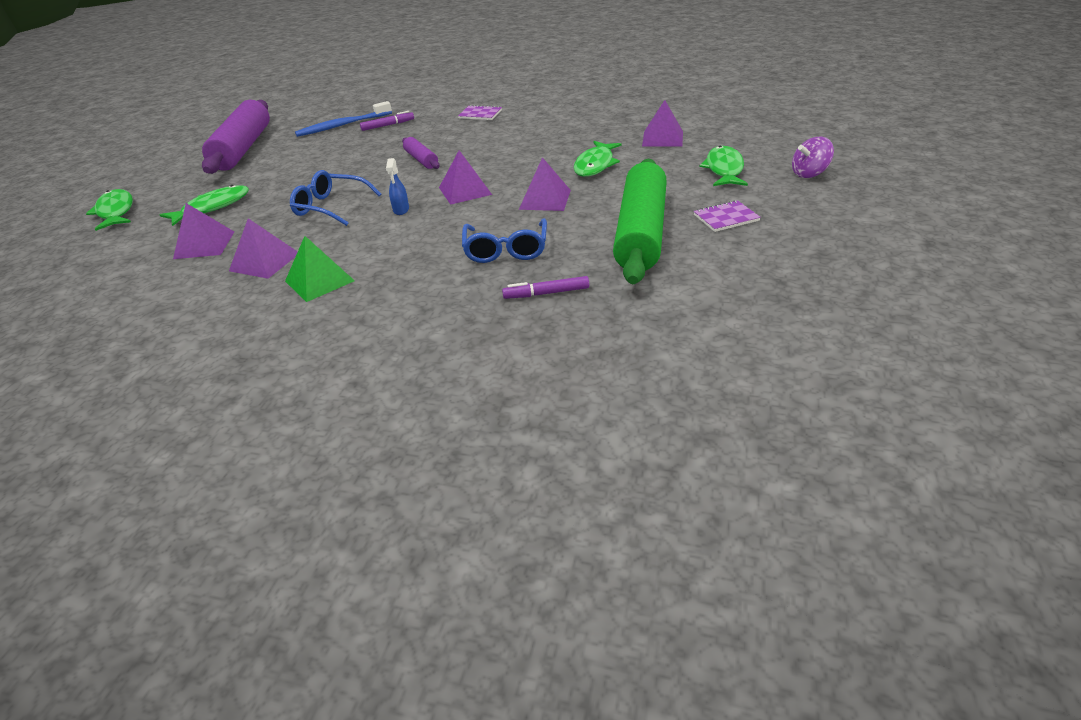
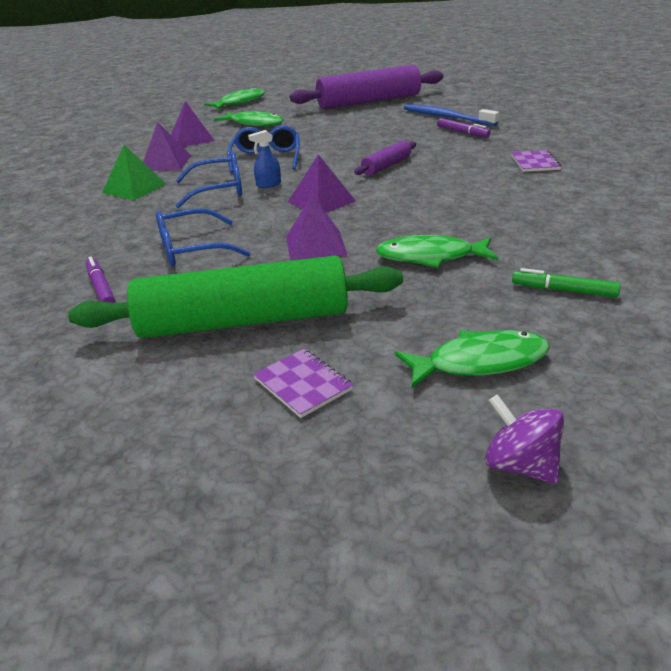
camera: 70 degrees right, 5 degrees down
purple pyramid [642,100,683,147] -> green marker [512,268,621,297]
none -> blue glasses [175,152,242,208]

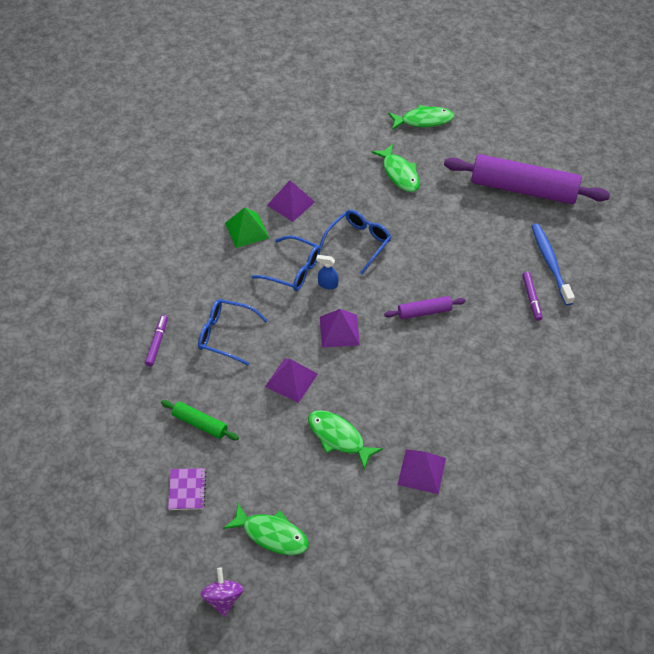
camera: 35 degrees right, 20 degrees up
green rolling pin [68,256,403,338] -> green rolling pin [161,400,239,440], size x0.46
purple pyramid [171,101,215,147] -> purple pyramid moved to [398,449,446,494]
purple notebook [511,150,562,172] -> none
green marker [512,268,621,297] -> none

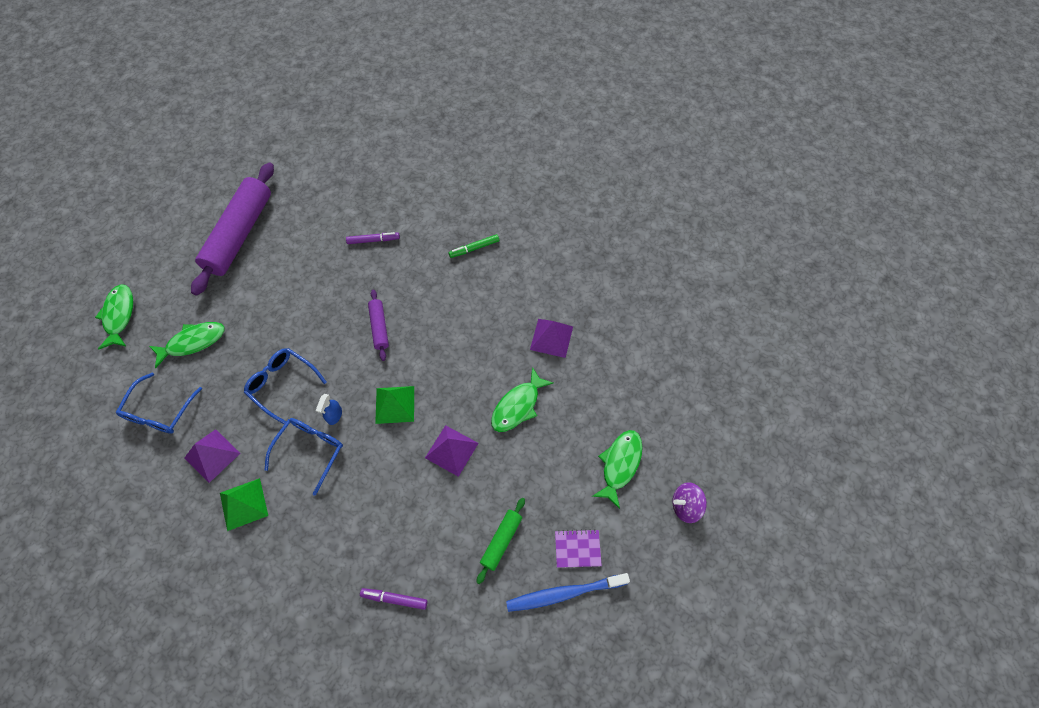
camera: 90 degrees left, 10 degrees up
blue glasses [198,299,268,366] -> blue glasses moved to [116,372,202,434]
purple pyramid [320,309,360,347] -> green pyramid [375,386,414,424]
blue toothbrush [532,223,575,306] -> blue toothbrush moved to [506,573,630,612]
none -> green marker [448,234,499,258]

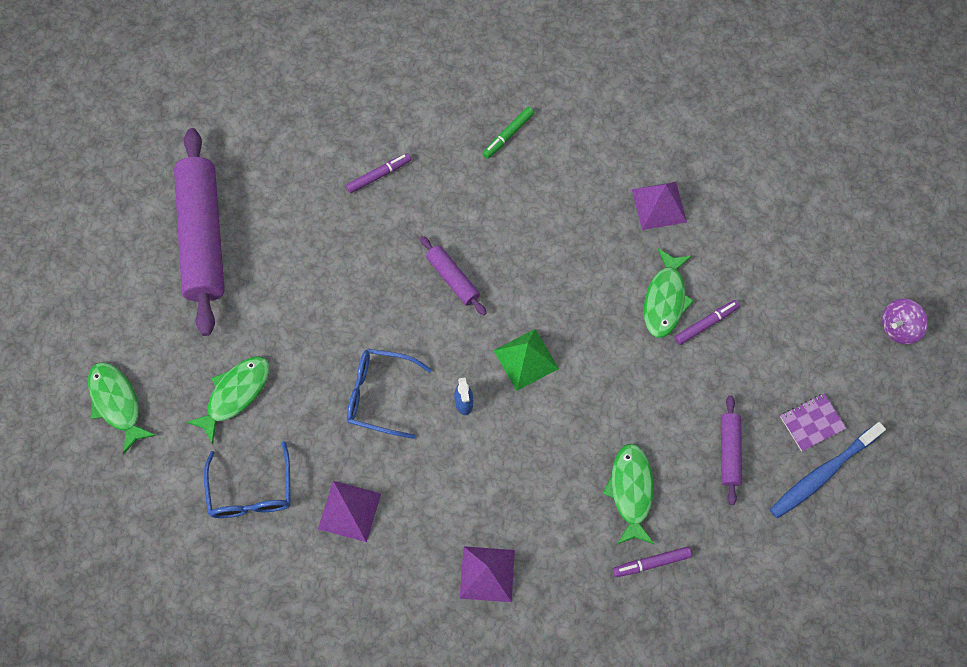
camera: 25 degrees left, 5 degrees up
green pyramid [220,478,268,531] -> none
blue glasses [264,418,343,496] -> none
purple pyramid [425,425,479,477] -> purple pyramid moved to [460,547,515,602]
green rolling pin [476,498,525,584] -> purple rolling pin [721,395,742,505]
green fish [592,430,643,509] -> green fish moved to [602,443,654,544]
none -> purple marker [675,300,740,345]

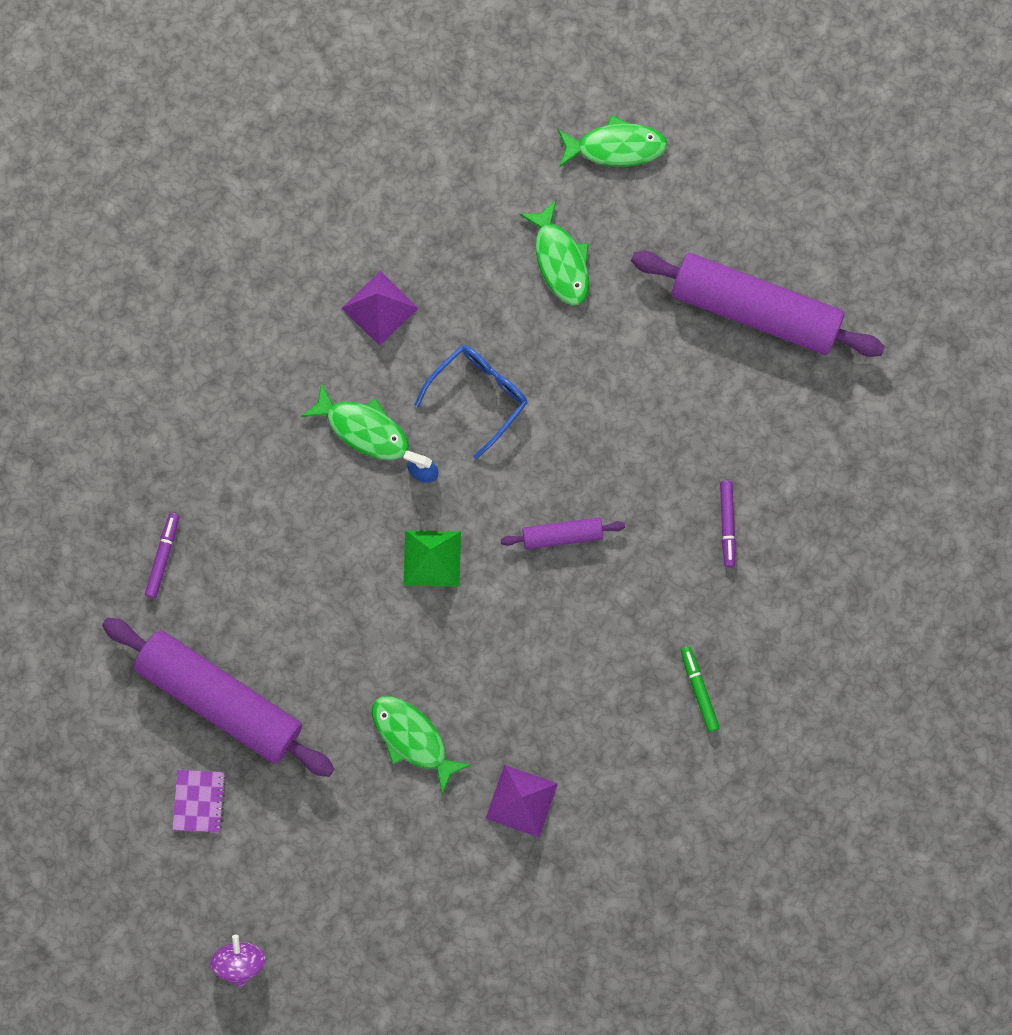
camera: 120 degrees right, 10 degrees up
blue glasses [204,441,291,518] -> none
purple pyramid [460,547,515,602] -> none
green fish [602,443,654,544] -> green fish moved to [301,382,409,460]
purple marker [675,300,740,345] -> none
purple rolling pin [721,395,742,505] -> purple rolling pin [102,618,335,777], size x2.16
blue toothbrush [770,422,886,519] -> none

